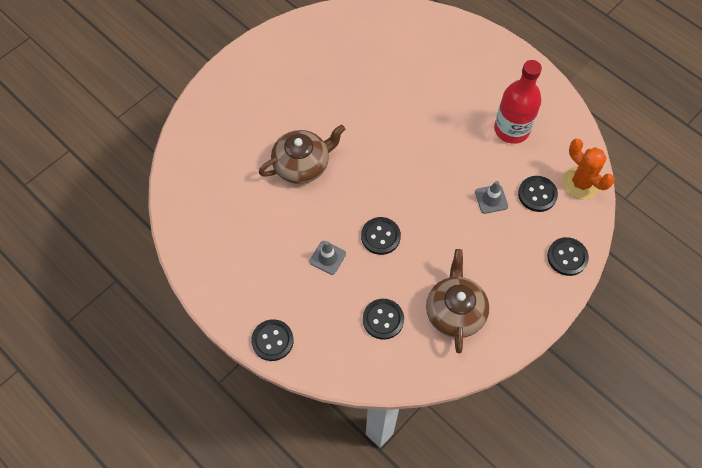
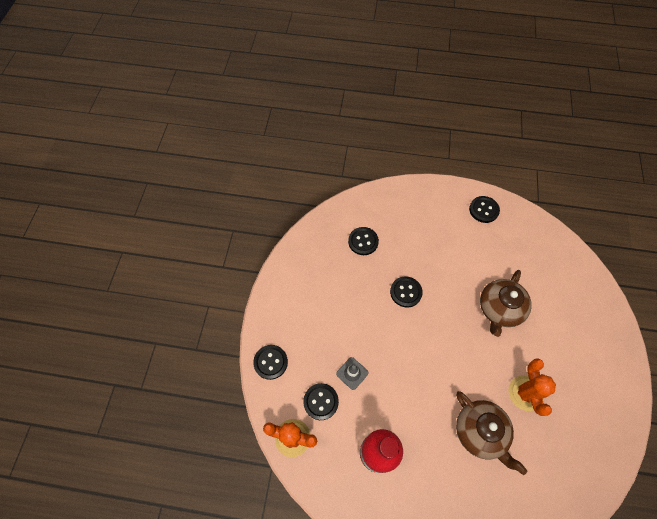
camera: 145 degrees right, 0 degrees up
black button [251,319,294,361] -> black button moved to [469,196,500,223]
grey traffic cone [310,241,346,275] -> none
brown teapot [426,249,489,353] -> brown teapot moved to [456,391,527,475]
none -> orange cactus [508,358,556,416]

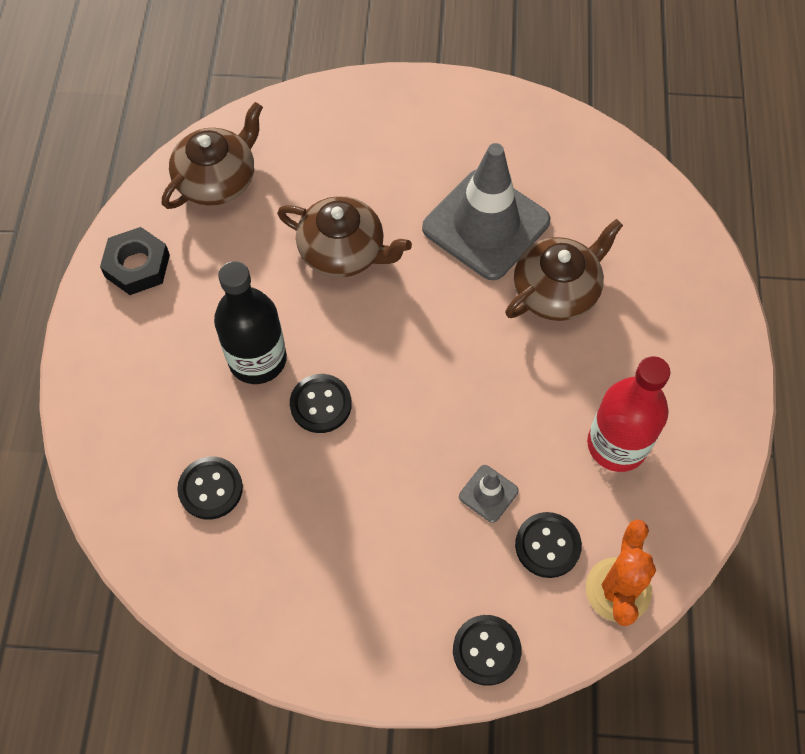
camera: 95 degrees left, 0 degrees up
black button [469,196,500,223] -> black nut [100,227,170,295]
orange cactus [508,358,556,416] -> grey traffic cone [422,143,551,280]
none -> brown teapot [162,102,263,209]
none -> black bottle [214,261,287,384]

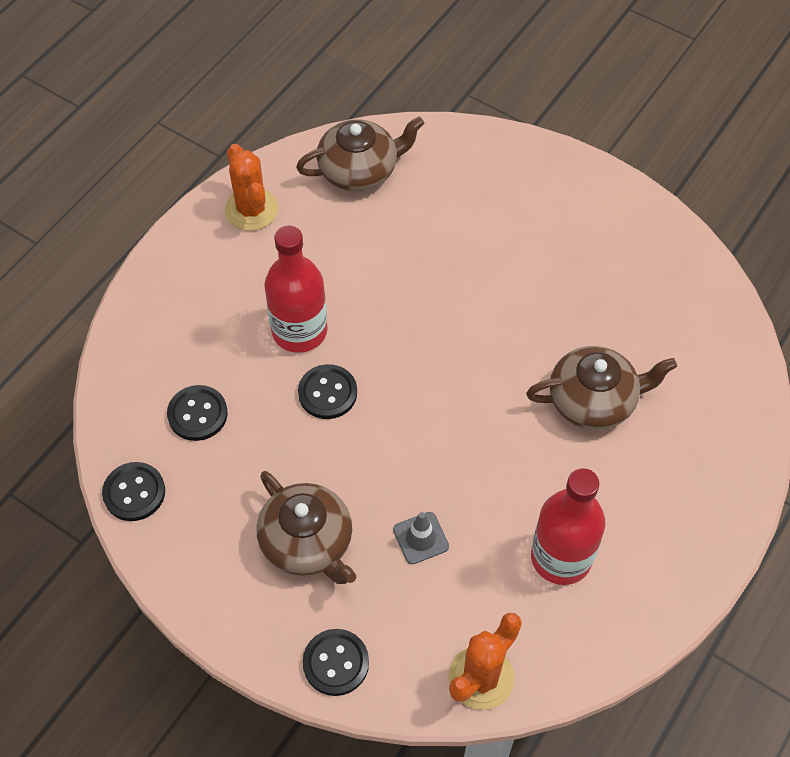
camera: 30 degrees right, 5 degrees down
black nut [100,227,170,295] -> orange cactus [225,144,278,231]
black bottle [214,261,287,384] -> red bottle [264,225,328,353]
brown teapot [277,196,412,278] -> brown teapot moved to [257,471,356,584]
grey traffic cone [422,143,551,280] -> none
black button [515,512,582,578] -> black button moved to [102,462,165,521]

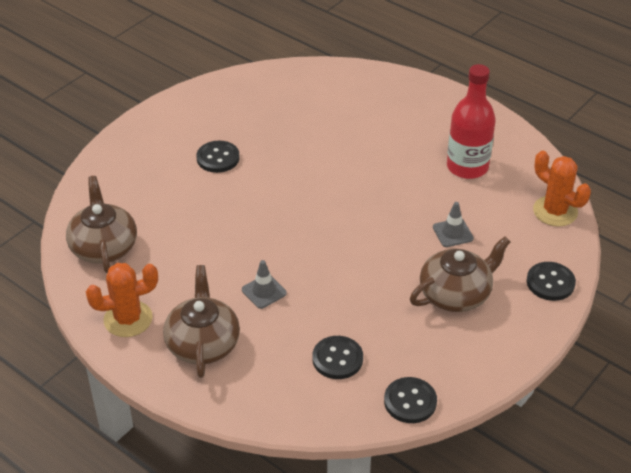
camera: 85 degrees left, 15 degrees down
red bottle [264,225,328,353] -> grey traffic cone [242,260,287,309]
black button [298,364,357,419] -> black button moved to [197,141,240,173]
brown teapot [526,346,677,430] -> brown teapot moved to [163,265,240,378]

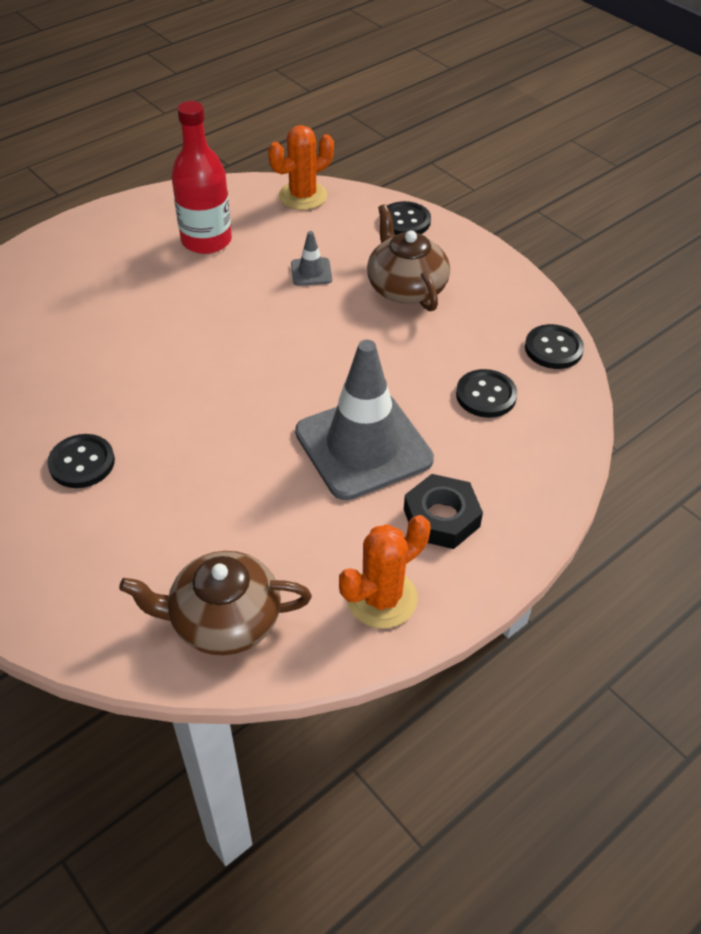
camera: 80 degrees left, 5 degrees up
orange cactus [86,263,158,337] -> orange cactus turned 60 degrees clockwise [339,515,431,628]
brown teapot [163,265,240,378] -> black nut [404,474,483,549]
grey traffic cone [242,260,287,309] -> grey traffic cone [295,340,434,500], size x2.40

